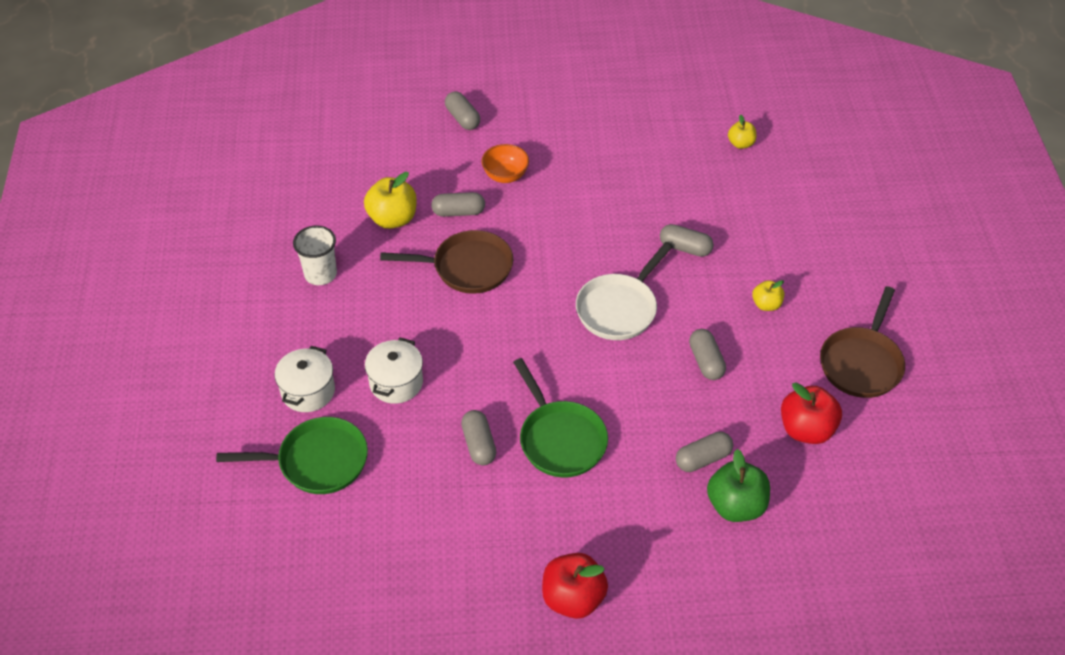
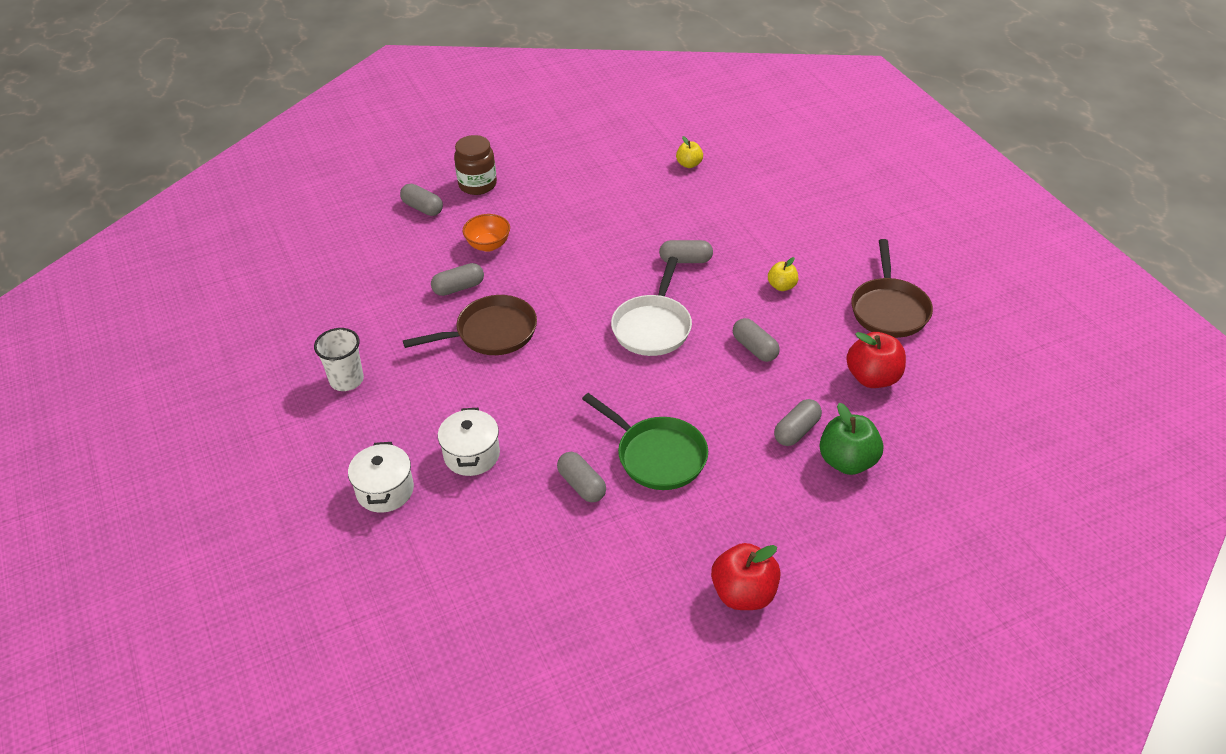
camera: 20 degrees left, 5 degrees down
green pan [216,417,368,494] -> none
yellow apple [364,172,417,229] -> none
none -> brown jar [454,135,497,195]

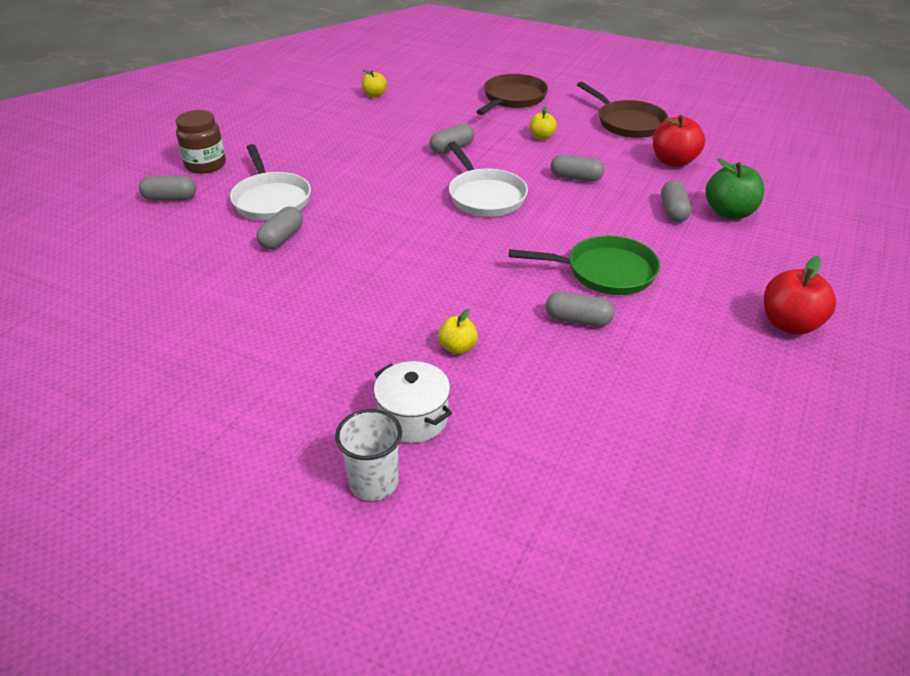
camera: 40 degrees left, 5 degrees down
white cup [314,328,364,391] -> white cup moved to [335,409,402,501]
brown pan [403,295,537,355] -> brown pan moved to [476,74,548,115]
white pot [438,408,500,476] -> yellow apple [438,309,478,354]
orange bowl [463,214,510,252] -> white pan [230,144,311,221]

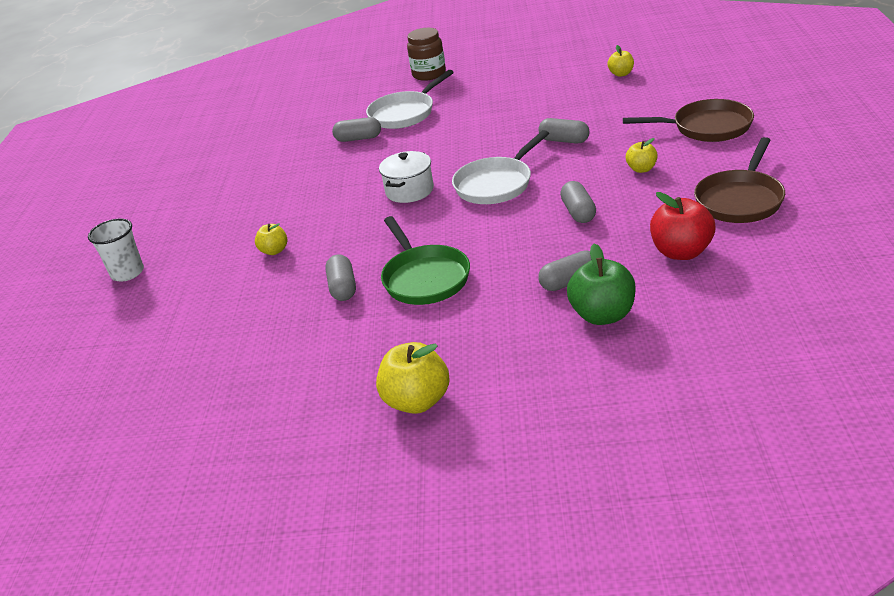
camera: 70 degrees right, 5 degrees down
grey capsule [139,176,196,200] -> none
white pot [374,361,452,443] -> white pot moved to [379,151,434,203]
red apple [764,256,836,335] -> yellow apple [376,342,449,414]

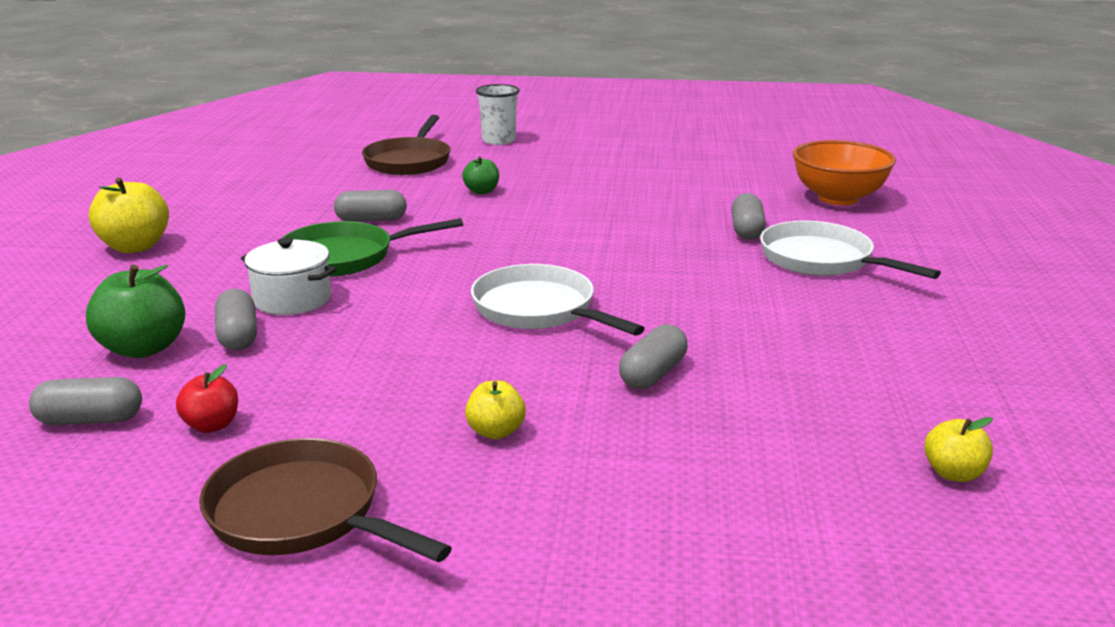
camera: 90 degrees right, 10 degrees down
yellow apple [255,224,287,255] -> green apple [462,156,499,194]
white pot [379,151,434,203] -> white pot moved to [241,238,336,315]
brown jar [407,28,446,81] -> none
grey capsule [560,181,596,223] -> grey capsule moved to [29,377,142,425]
brown pan [623,99,754,142] -> brown pan moved to [362,115,450,175]
red apple [650,192,715,260] -> red apple [176,364,238,433], size x0.57
none -> orange bowl [793,140,896,205]

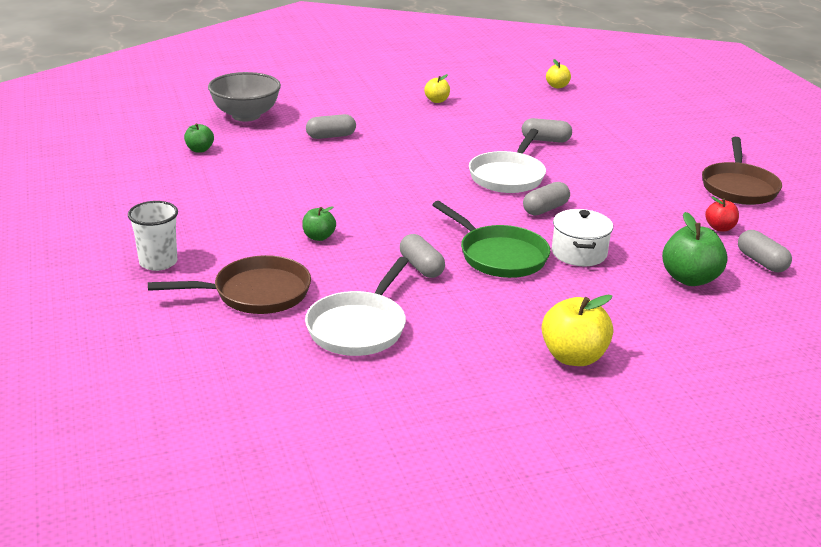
camera: 115 degrees left, 5 degrees up
grey capsule [215,289,257,350] -> grey capsule moved to [523,182,570,216]
yellow apple [465,381,526,439] -> yellow apple moved to [424,74,450,103]
white pan [760,221,941,279] -> white pan moved to [305,257,409,356]
orange bowl [793,140,896,205] -> grey bowl [208,72,281,121]
none -> green apple [184,123,214,153]

